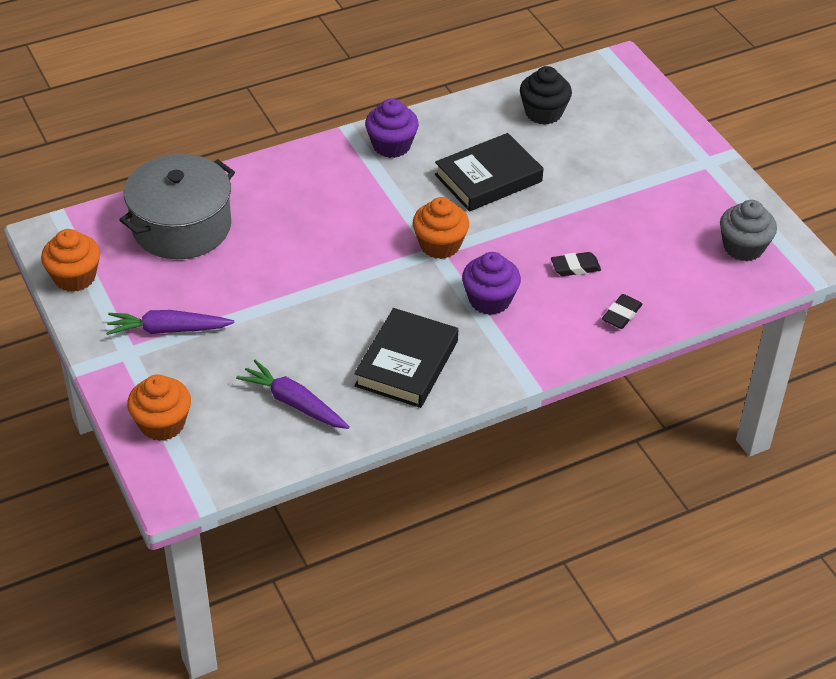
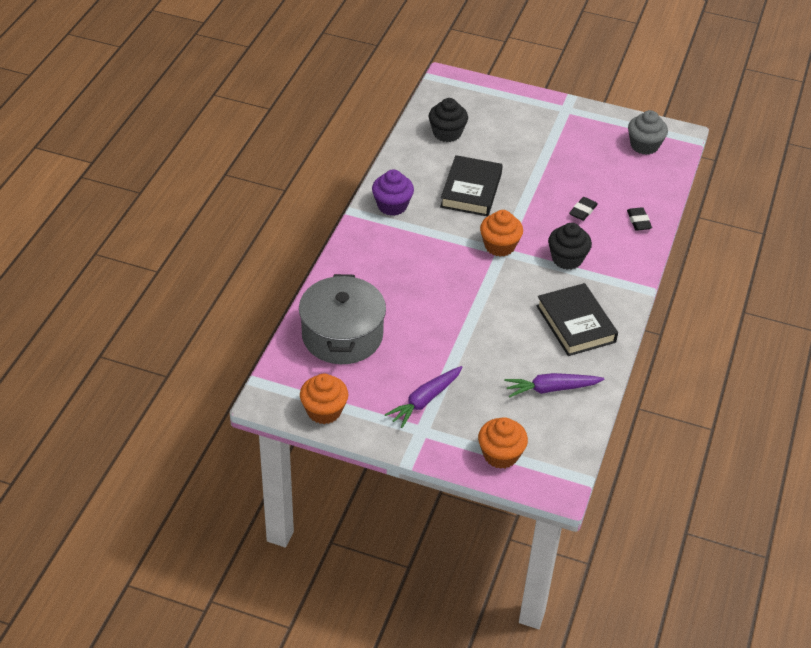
camera: 45 degrees left, 0 degrees up
purple cupcake [462,252,521,315] -> black cupcake [548,223,592,270]

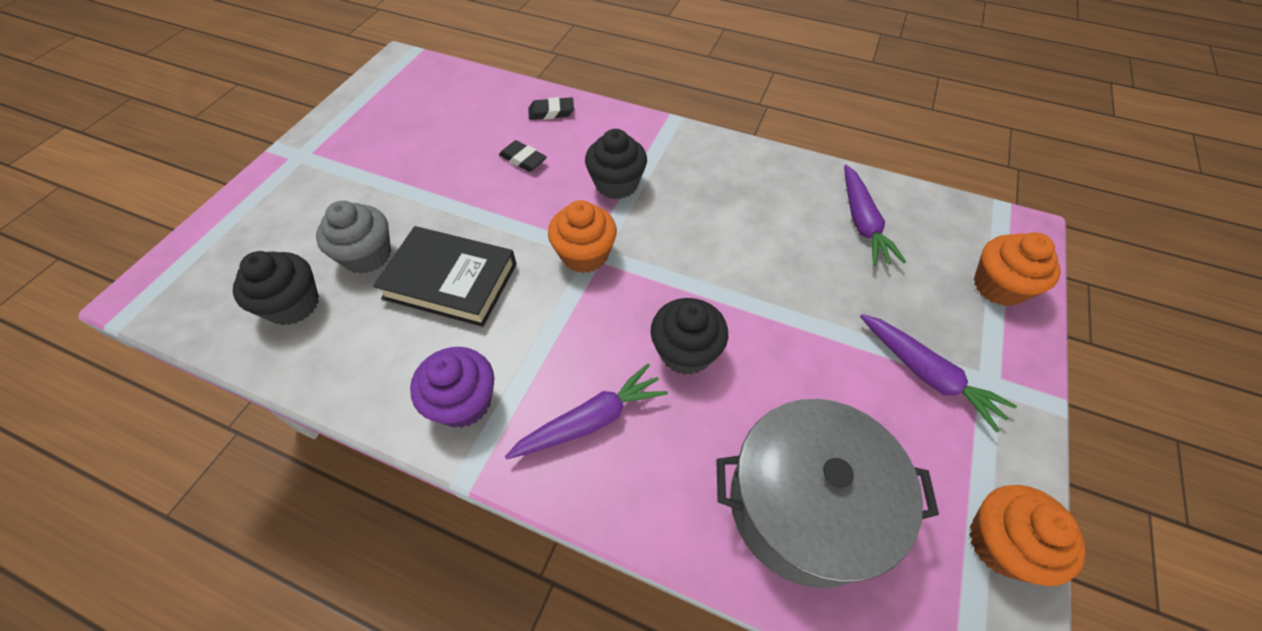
camera: 85 degrees left, 10 degrees up
black book [536,283,618,356] -> none
grey cupcake [628,110,668,155] -> grey cupcake moved to [316,201,391,274]
none -> purple carrot [505,364,668,460]
none -> black cupcake [651,298,728,375]

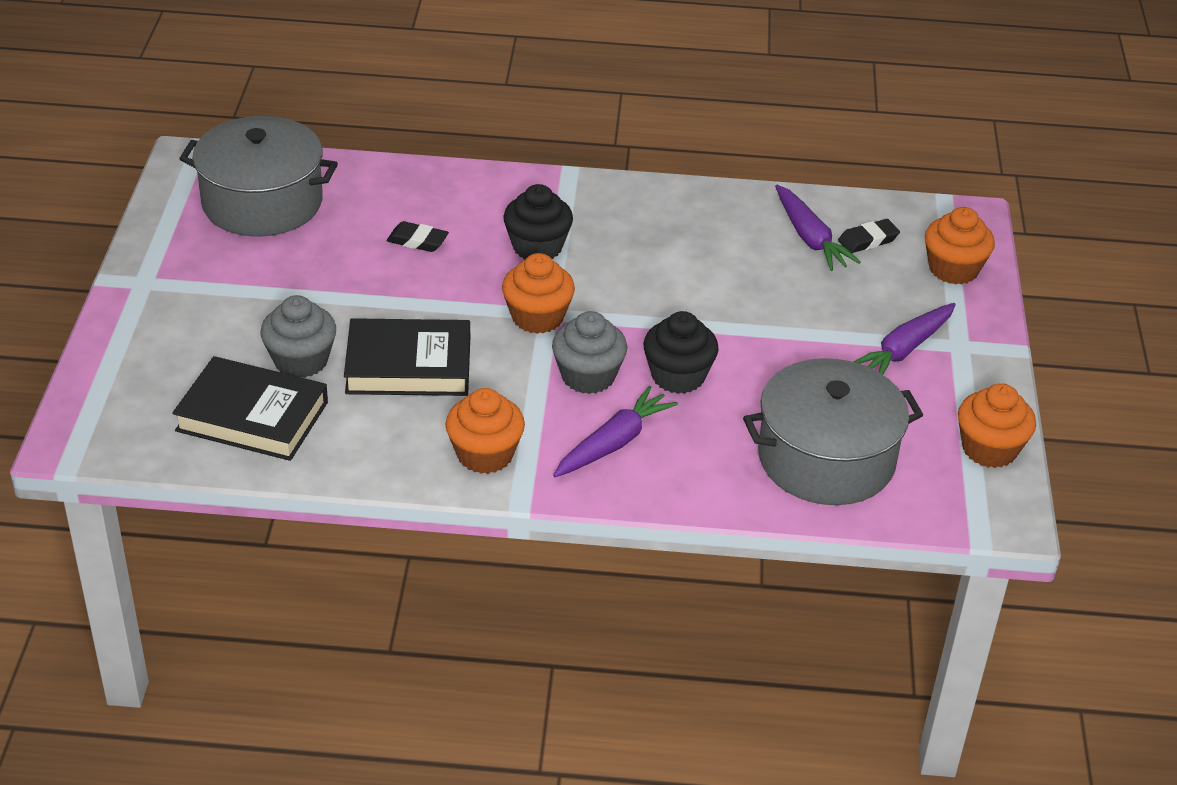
camera: 20 degrees left, 15 degrees down
black cupcake [233,251,319,325] -> black book [172,356,328,461]
purple cupcake [410,347,494,428] -> orange cupcake [445,388,525,474]
black eraser [528,97,574,120] -> black eraser moved to [838,219,900,253]
purple carrot [860,314,1017,433] -> purple carrot turned 105 degrees clockwise [854,303,956,375]
none -> grey pot [179,116,338,237]
none -> grey cupcake [552,311,627,394]

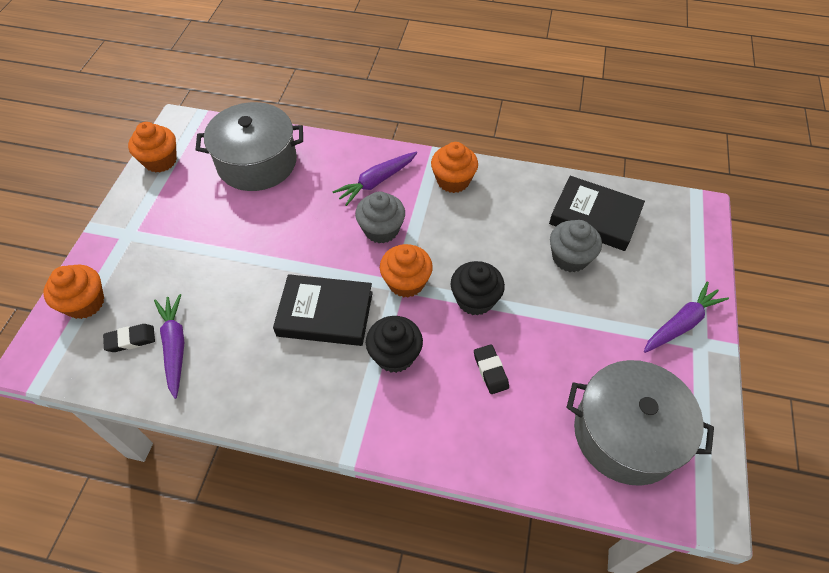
camera: 170 degrees left, 15 degrees up
black book [344,318,470,396] -> black book moved to [273,274,373,346]
black eraser [386,221,449,252] -> black eraser turned 45 degrees clockwise [474,344,509,394]
black cupcake [643,311,719,394] -> black cupcake moved to [450,261,505,316]
purple carrot [854,303,956,375] -> purple carrot moved to [644,281,729,353]

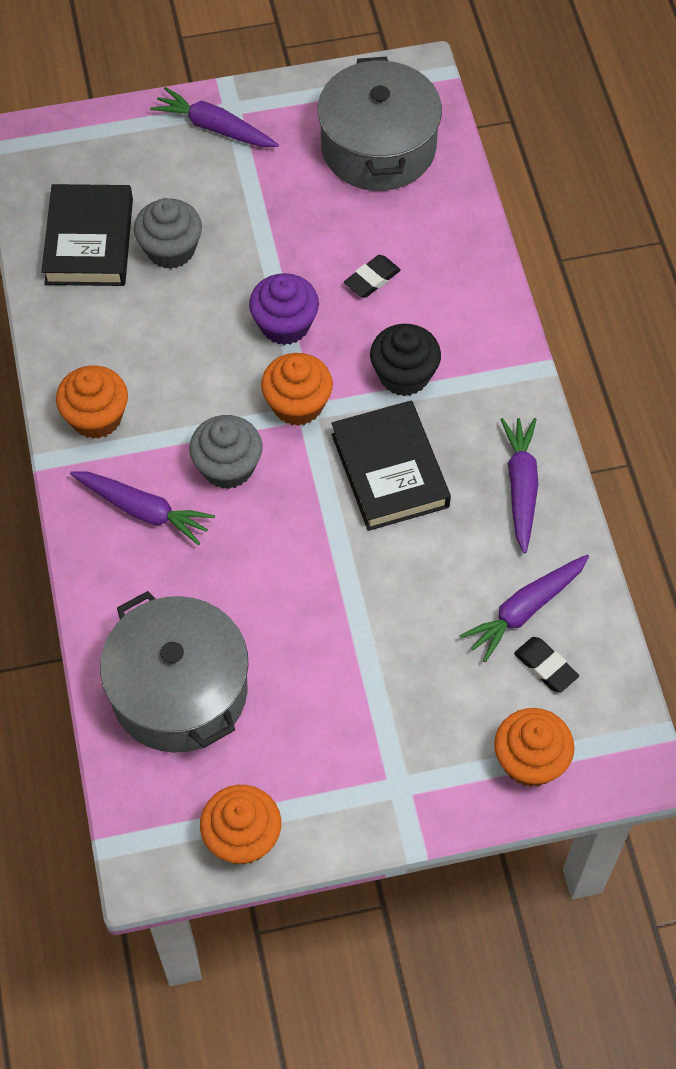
camera: 115 degrees left, 5 degrees up
black cupcake [450,261,505,316] -> purple cupcake [249,273,319,345]
none -> purple carrot [500,418,538,554]

